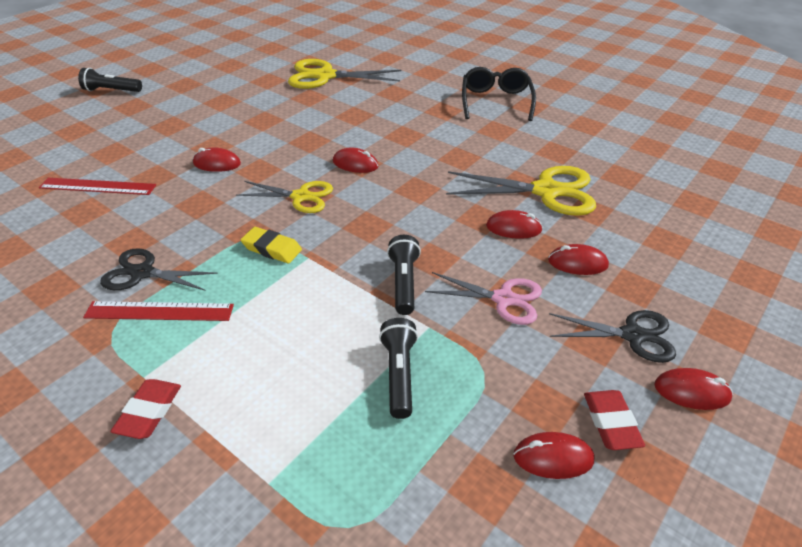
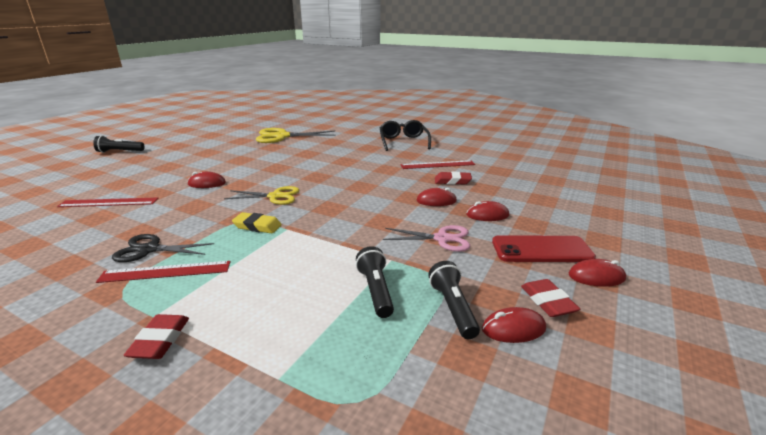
camera: 10 degrees left, 15 degrees down
red mouse [333,148,379,173] -> none
black flashlight [387,235,421,315] -> black flashlight moved to [428,261,480,339]
yellow scissors [446,166,596,216] -> red eraser [435,172,472,185]
black scissors [549,310,676,363] -> red phone [492,235,596,262]
none -> red ruler [401,160,475,169]

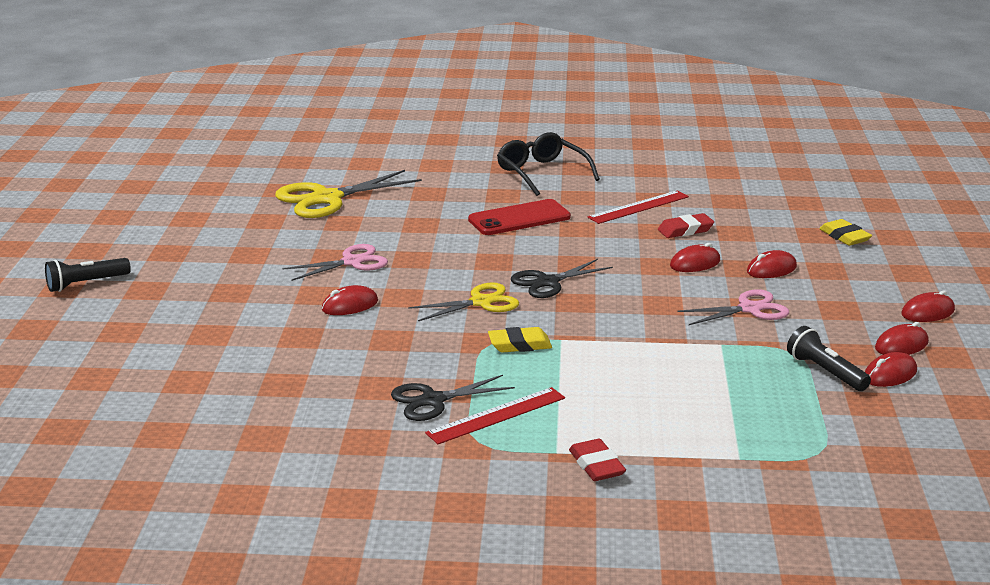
camera: 25 degrees left, 0 degrees up
red ruler [57,197,158,207] -> none
black flashlight [356,246,394,318] -> none
red phone [492,235,596,262] -> red phone moved to [468,199,571,235]
red eraser [521,279,581,317] -> red mouse [875,322,929,355]
none -> pink scissors [282,244,388,281]
none -> black scissors [511,259,613,298]
none -> yellow eraser [819,219,872,246]

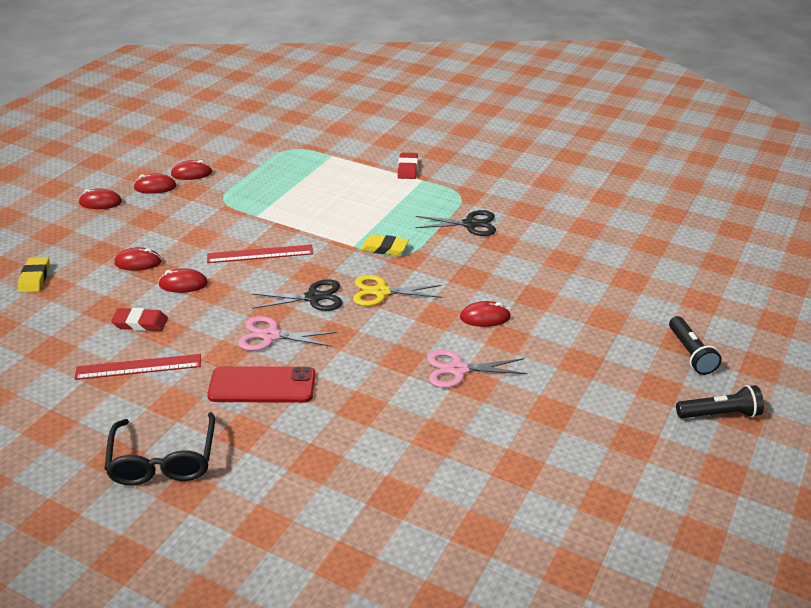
camera: 155 degrees left, 10 degrees up
yellow scissors [275,170,422,218] -> none
red ruler [425,387,565,444] -> red ruler moved to [207,244,313,263]
pink scissors [677,289,789,325] -> pink scissors moved to [238,316,337,351]
black flashlight [787,326,871,391] -> black flashlight moved to [669,316,722,375]

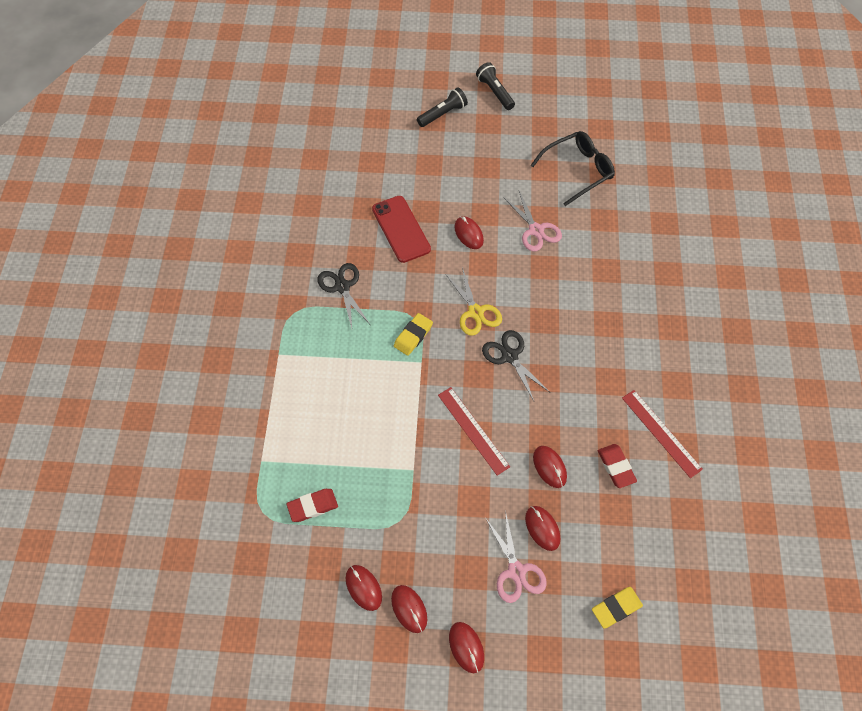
camera: 115 degrees left, 25 degrees up
black glasses [104,412,215,485] -> black glasses moved to [531,131,615,206]
red phone [207,366,316,403] -> red phone moved to [372,196,431,263]
pink scissors [238,316,337,351] -> pink scissors moved to [486,511,547,603]
yellow eraser [361,234,409,256] -> yellow eraser turned 45 degrees clockwise [394,313,433,356]
red eraser [398,153,418,179] -> red eraser moved to [286,489,338,522]

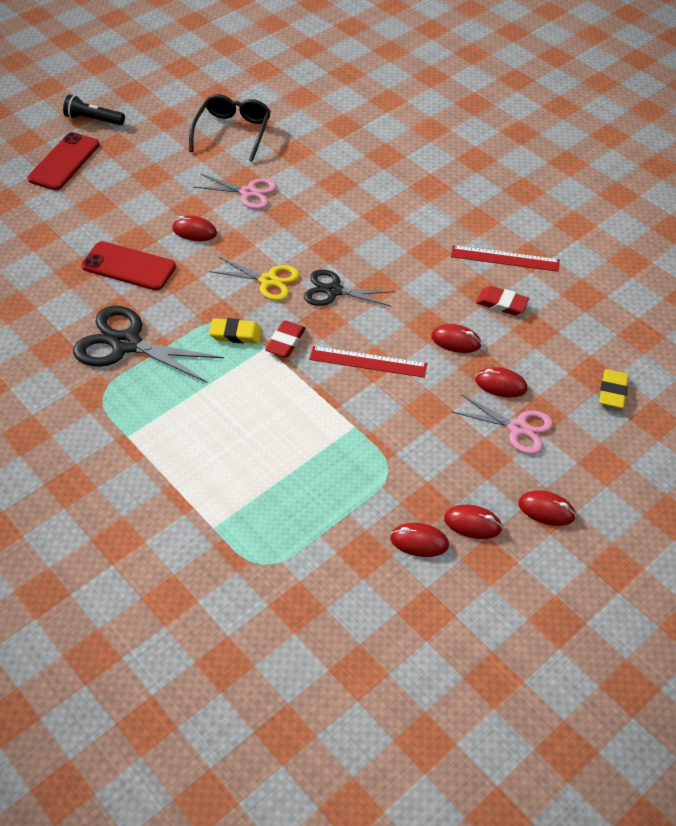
camera: 45 degrees left, 10 degrees down
red eraser [286,489,338,522] -> red eraser moved to [265,320,306,357]
black scissors [317,263,370,328] -> black scissors [73,306,224,383], size x1.57
yellow eraser [394,313,433,356] -> yellow eraser turned 75 degrees counterclockwise [209,318,262,344]
black flashlight [417,88,468,127] -> red phone [27,132,100,190]

